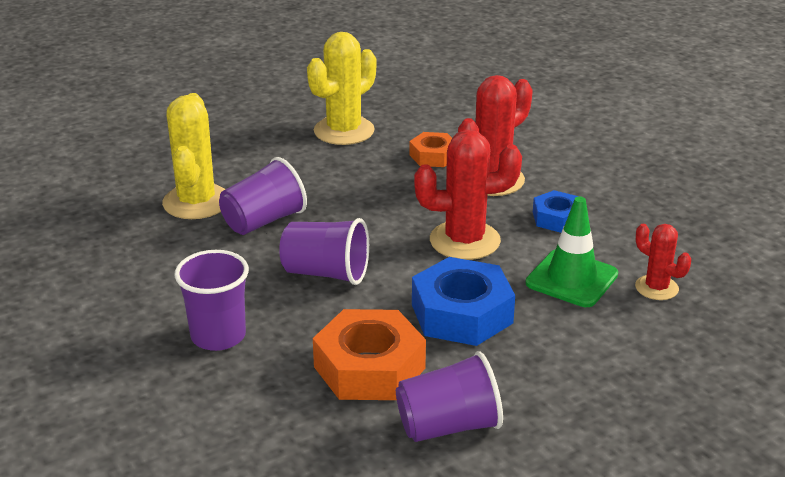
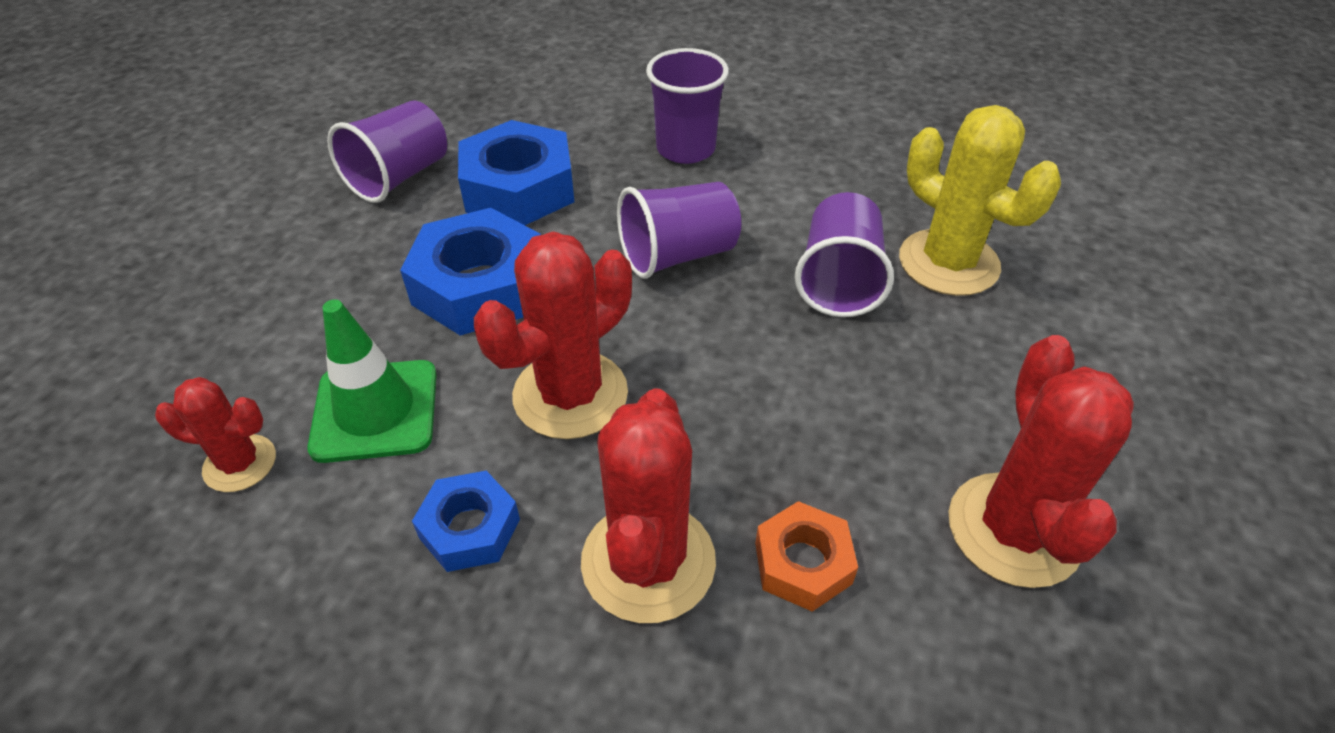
camera: 140 degrees right, 15 degrees up
yellow cactus [307,32,376,145] -> red cactus [948,335,1134,588]
orange nut [313,309,426,400] -> blue nut [458,120,574,225]

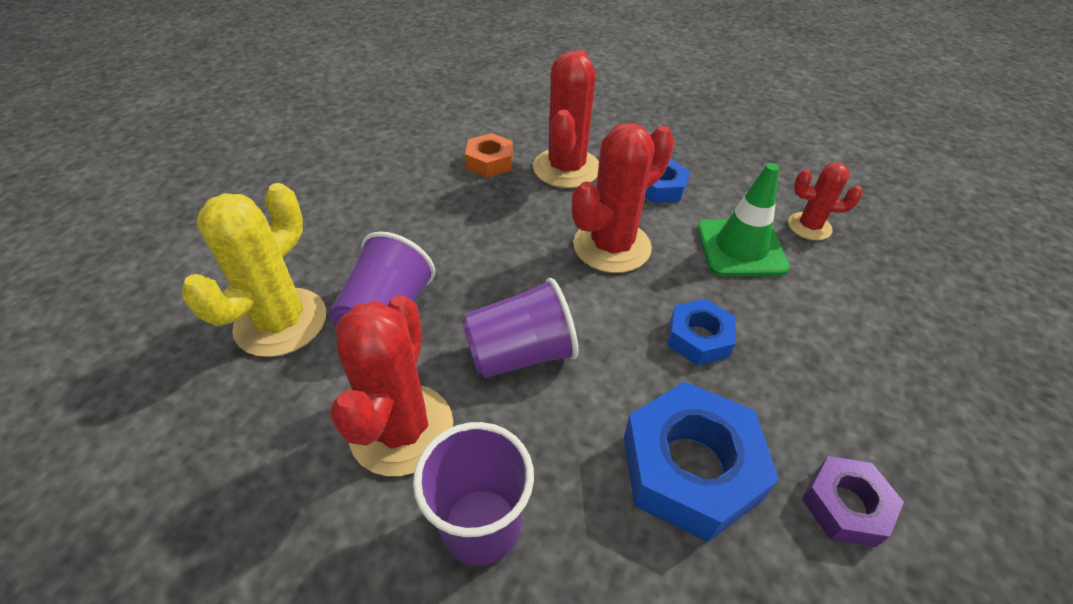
camera: 175 degrees left, 0 degrees up
purple cup [327,100,447,203] -> purple nut [802,456,904,547]
blue nut [400,208,541,335] -> blue nut [668,299,736,366], size x0.57
yellow cactus [899,105,1061,296] -> yellow cactus turned 60 degrees clockwise [181,183,326,357]
red cactus [948,335,1134,588] -> red cactus moved to [330,295,454,476]

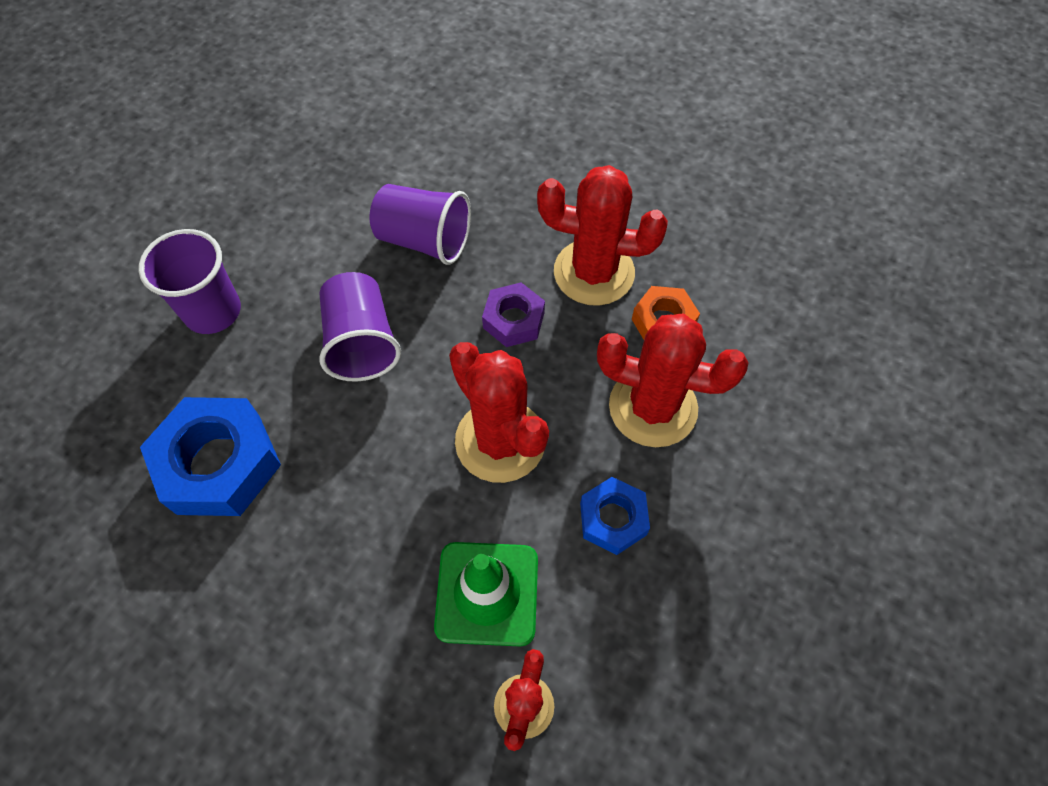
camera: 95 degrees right, 15 degrees up
yellow cactus [181,183,326,357] -> none
red cactus [330,295,454,476] -> red cactus moved to [537,165,668,306]
blue nut [668,299,736,366] -> none
purple nut [802,456,904,547] -> purple nut moved to [482,282,545,347]

